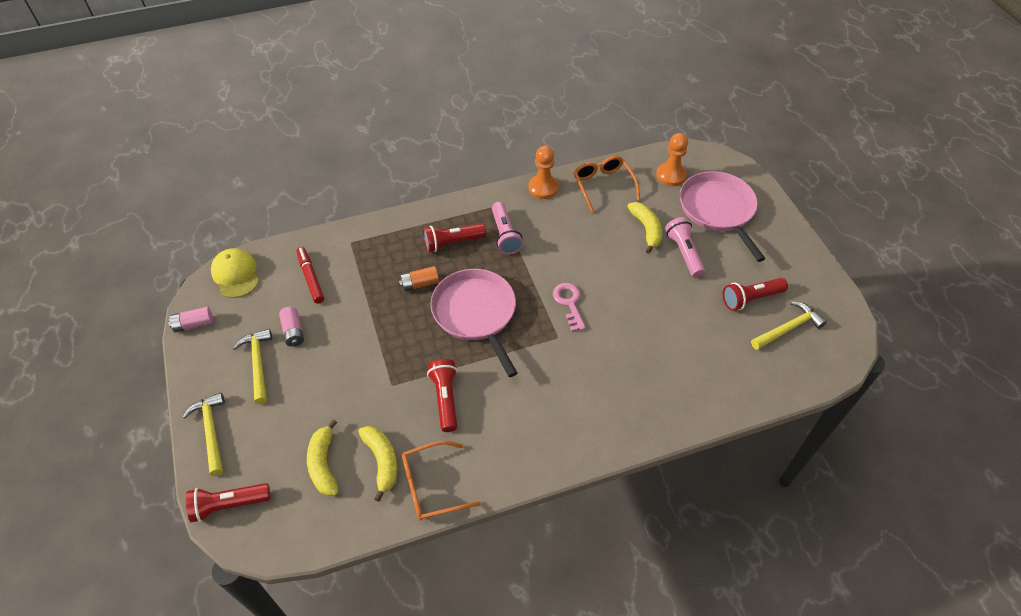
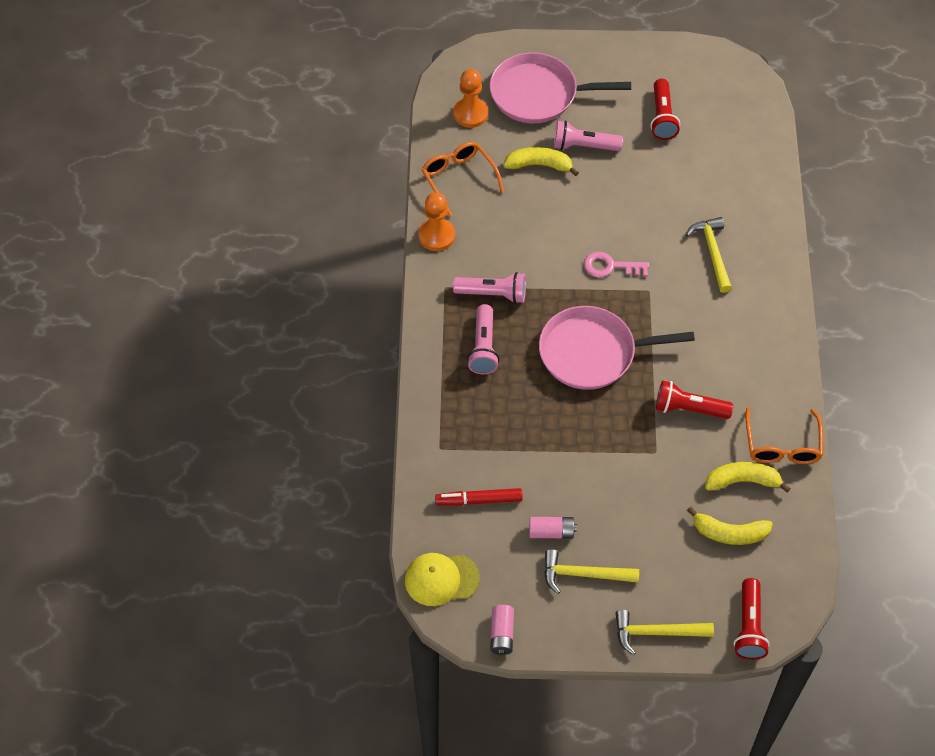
camera: 70 degrees left, 5 degrees up
orange battery [399,266,439,291] -> none
red flashlight [423,224,486,252] -> pink flashlight [467,304,499,374]
orange glasses [574,156,640,213] -> orange glasses turned 60 degrees clockwise [422,142,504,216]
yellow hammer [751,302,827,350] -> yellow hammer moved to [686,217,732,293]

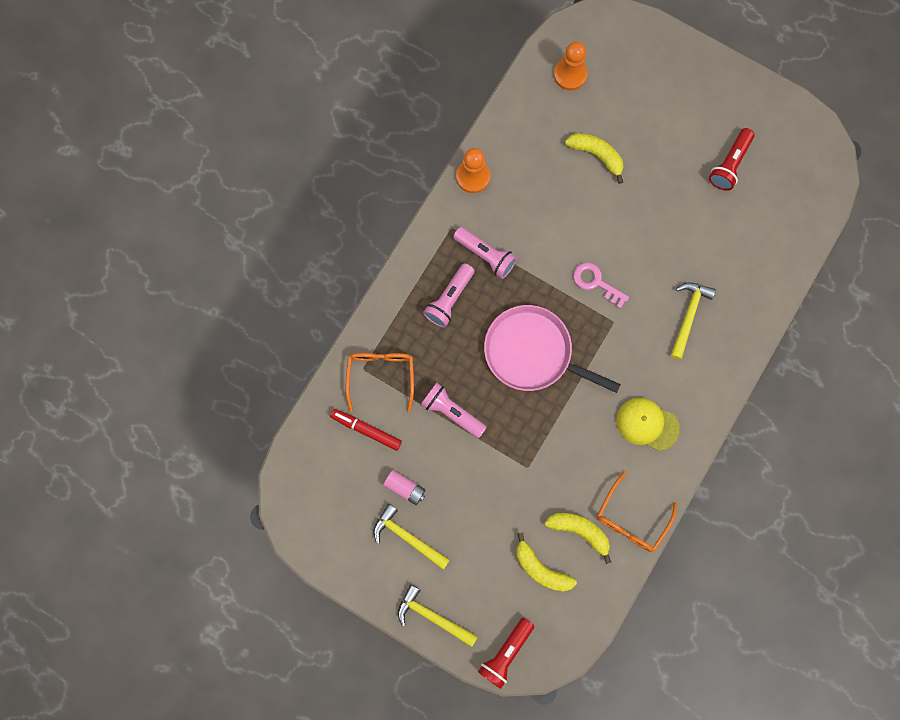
camera: 30 degrees right, 20 degrees up
yellow cap [405,553,480,606] -> yellow cap moved to [617,398,680,451]
orange glasses [422,142,504,216] -> orange glasses moved to [346,353,414,413]
pink pan [490,52,631,123] -> none
pink battery [490,605,514,656] -> none
pink flashlight [554,121,623,151] -> pink flashlight moved to [421,383,487,438]
red flashlight [656,380,733,419] -> none

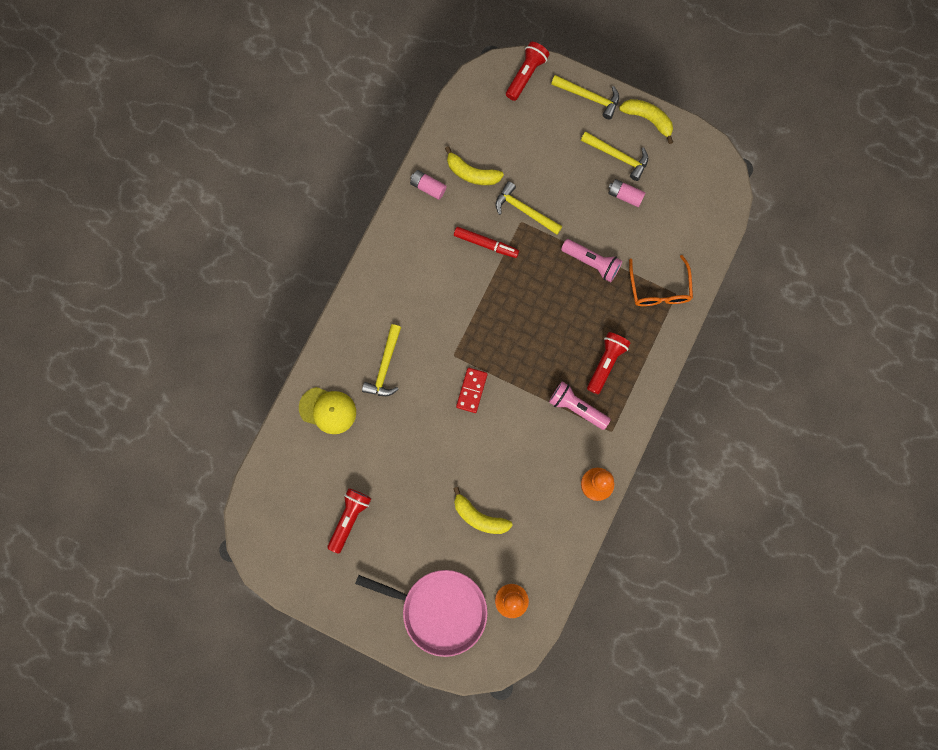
camera: 175 degrees right, 0 degrees up
red marker [330,409,402,451] -> red marker moved to [454,227,519,258]
pink flashlight [423,263,474,328] -> red flashlight [587,332,630,394]
pink pan [484,305,621,393] -> pink pan moved to [355,570,488,657]
yellow banana [516,533,577,592] -> yellow banana moved to [619,99,673,144]
pink key [573,262,629,309] -> red domino [456,368,488,413]
orange glasses [597,471,677,552] -> pink battery [410,170,447,200]
yellow cap [617,398,680,451] -> yellow cap moved to [299,387,356,434]
none -> yellow hammer [495,181,562,235]

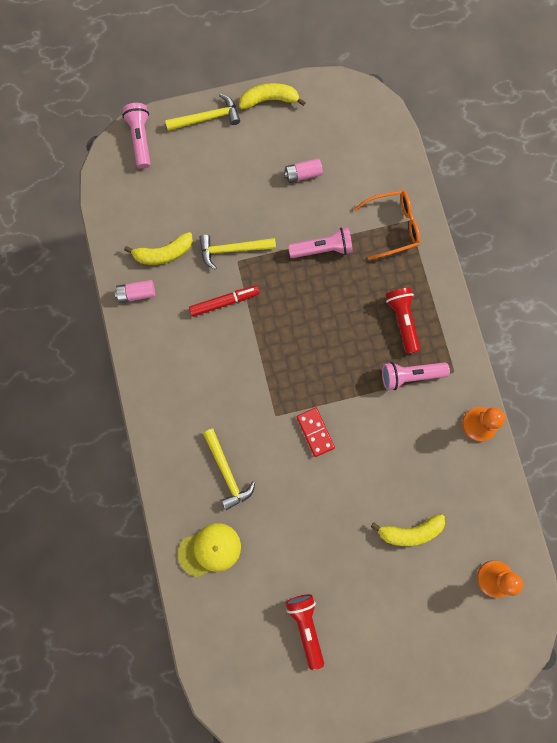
camera: 40 degrees left, 0 degrees up
pink pan [355,570,488,657] -> none
red flashlight [506,42,550,101] -> pink flashlight [122,103,150,169]
yellow hammer [581,131,648,181] -> none
orange glasses [629,255,693,306] -> orange glasses turned 60 degrees counterclockwise [354,190,421,260]

